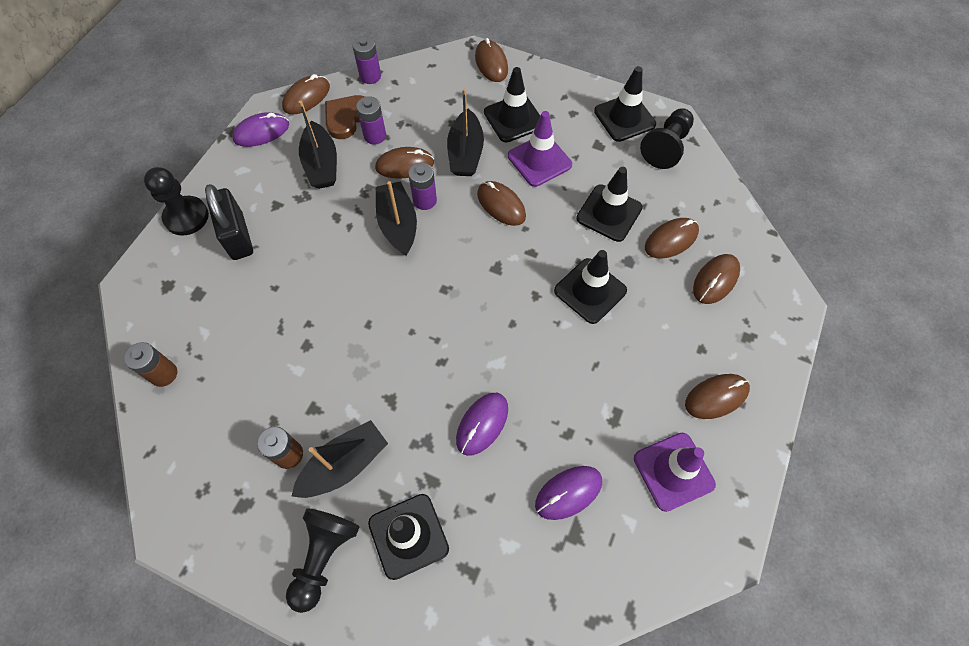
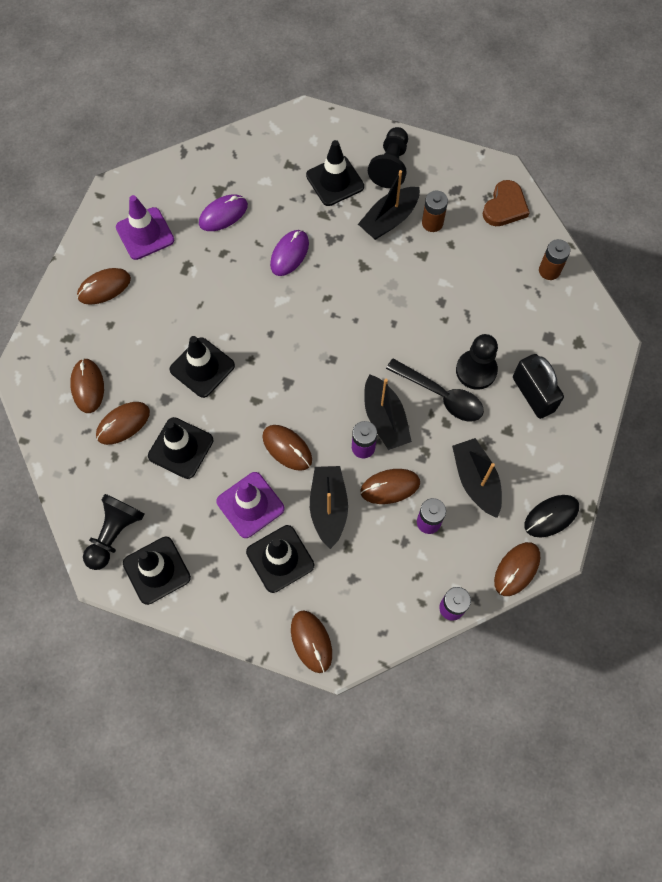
camera: 175 degrees right, 5 degrees up
black pawn [144,167,209,236] -> black pawn moved to [456,334,498,390]
purple mouse [232,112,289,147] -> black mouse [524,495,579,537]
brown heart [325,95,365,139] -> brown heart moved to [483,180,530,226]
brown mouse [693,254,740,304] -> brown mouse turned 45 degrees counterclockwise [70,358,104,413]
none -> black spoon [386,358,484,421]

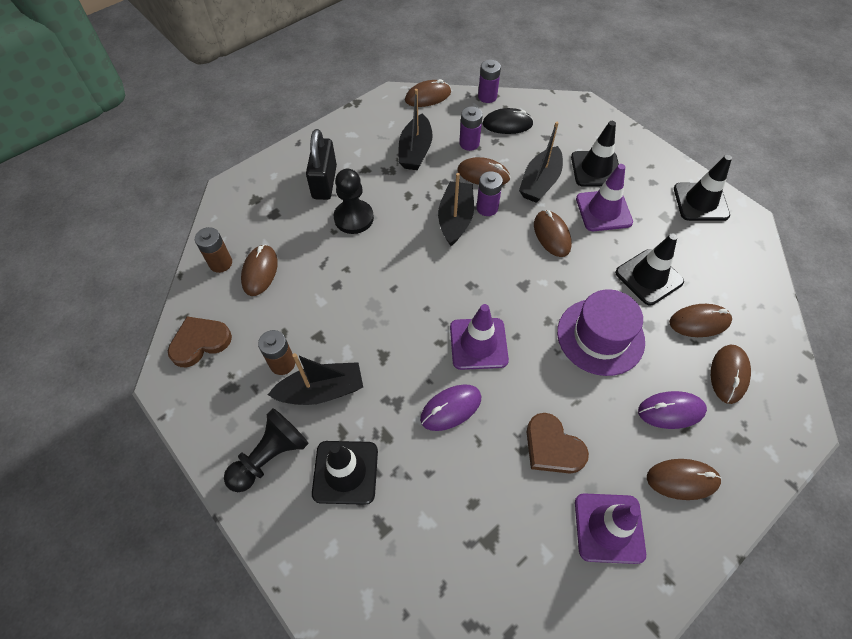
camera: 150 degrees left, 10 degrees down
black pawn [83,494,145,570] -> none
black traffic cone [169,336,235,398] -> purple hat [557,289,645,376]
purple mouse [199,194,248,231] -> purple mouse moved to [638,391,707,429]
brown mouse [291,611,332,673] -> brown mouse moved to [241,244,278,296]
black spoon [386,358,484,421] -> none
black mouse [524,495,579,537] -> black mouse moved to [482,108,534,134]
none -> purple traffic cone [450,304,509,370]
none -> brown heart [527,413,589,474]

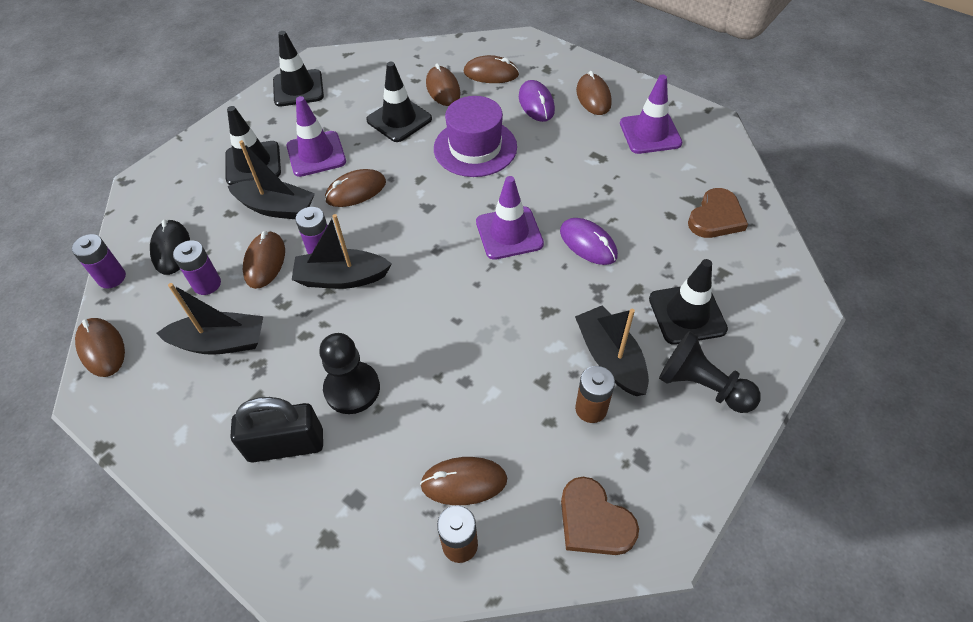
camera: 100 degrees left, 5 degrees down
brown heart [527,413,589,474] -> brown heart moved to [688,188,748,238]

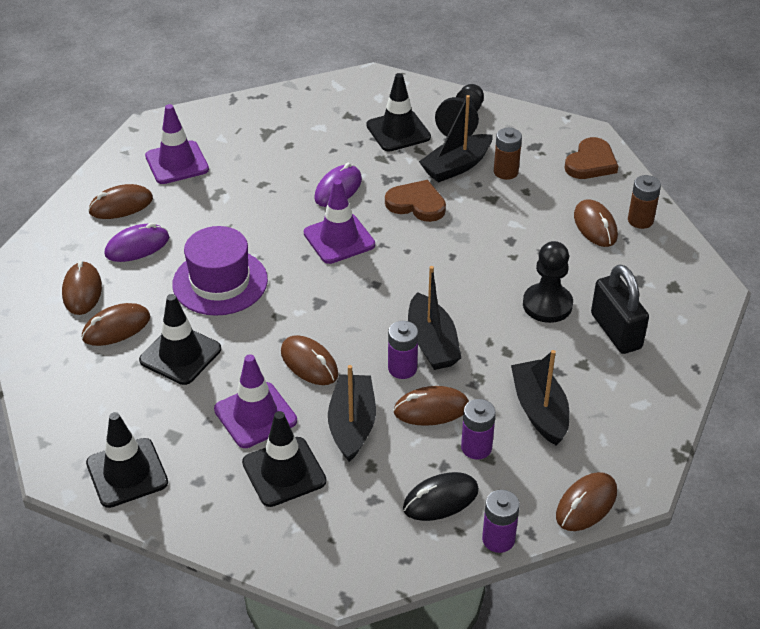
camera: 105 degrees left, 10 degrees down
brown heart [688,188,748,238] -> brown heart moved to [385,180,446,222]

